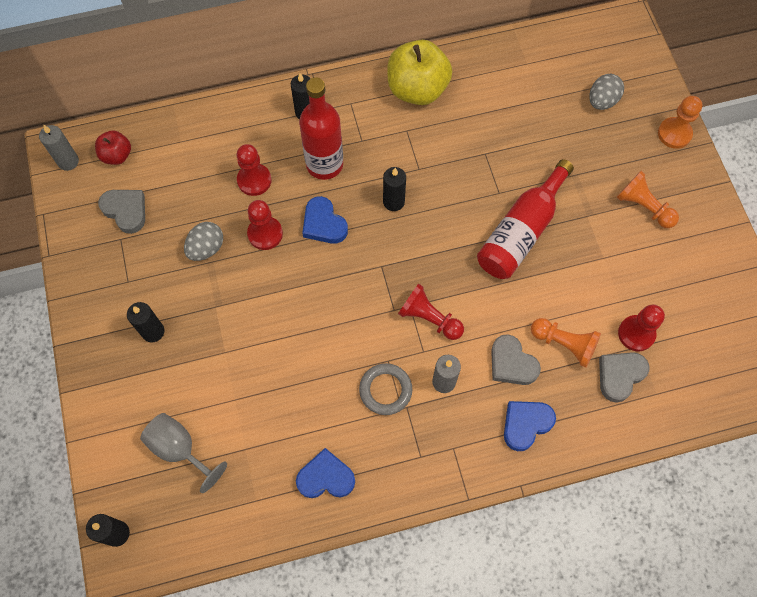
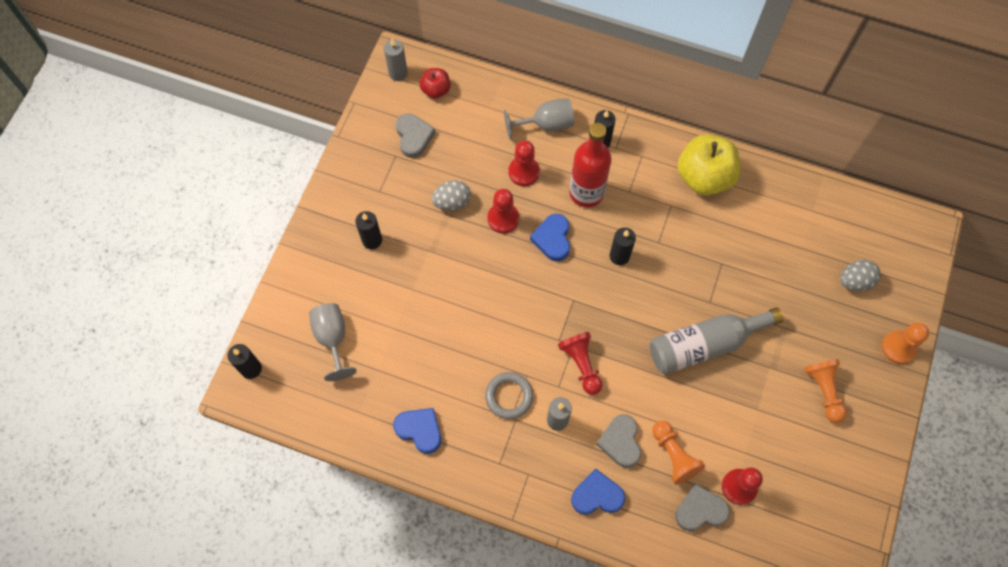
camera: 35 degrees right, 0 degrees up
red bottle [477,159,574,279] -> grey bottle [650,307,783,374]
none -> grey goblet [504,99,574,139]

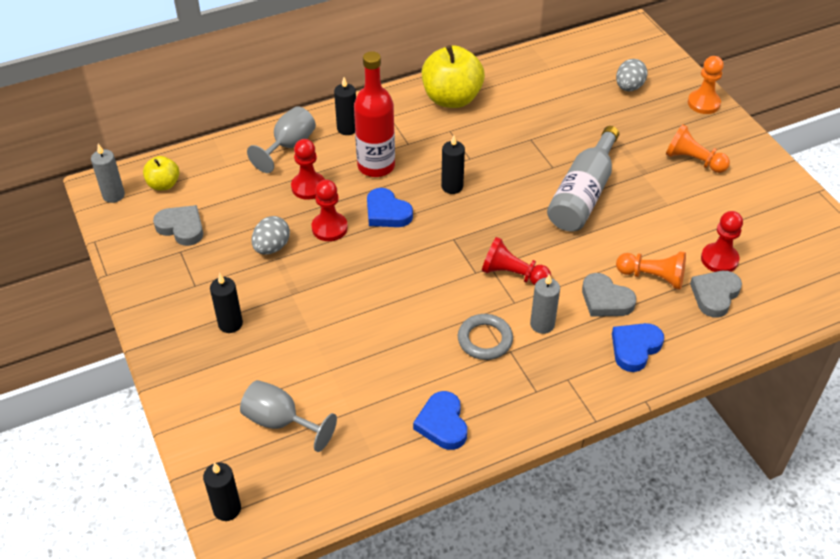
camera: 45 degrees left, 20 degrees down
blue heart [393,408,441,454] -> blue heart turned 90 degrees counterclockwise [413,391,467,450]
red apple [419,68,451,99] -> yellow apple [143,156,179,190]

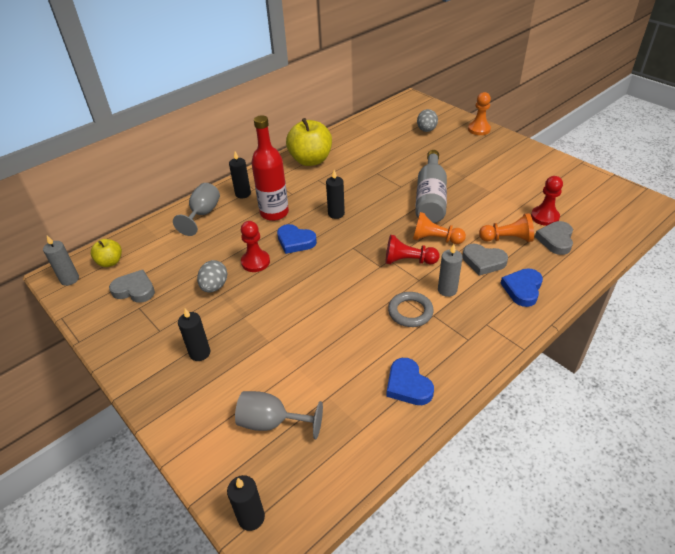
camera: 15 degrees left, 5 degrees down
red pawn [291,139,325,200] -> none
orange pawn [666,124,730,173] -> orange pawn moved to [413,212,466,244]

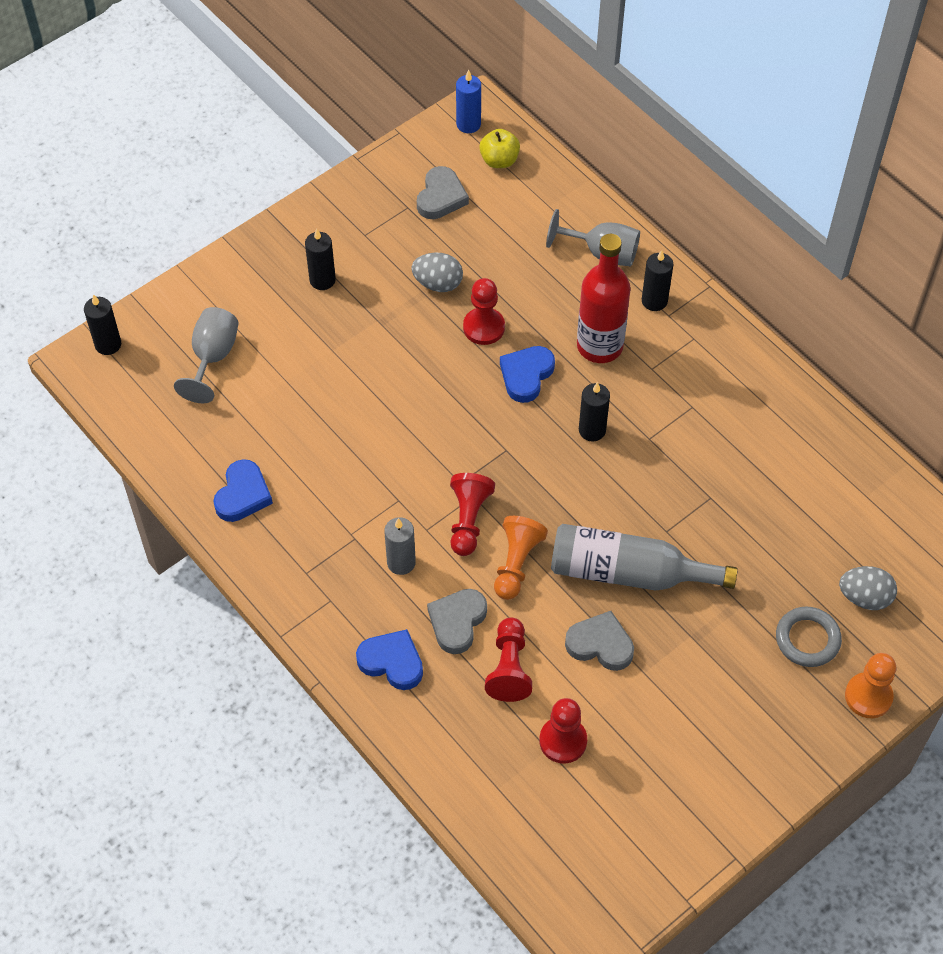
camera: 90 degrees right, 15 degrees up
grey candle [43,235,79,286] -> blue candle [456,70,481,133]
yellow apple [286,118,332,166] -> none
blue heart [386,358,434,405] -> blue heart turned 135 degrees clockwise [213,459,273,522]
grey ring [388,292,434,327] -> grey ring moved to [776,607,842,667]
orange pawn [479,213,534,242] -> red pawn [485,618,532,702]
grey heart [535,221,573,255] -> grey heart moved to [565,611,634,671]

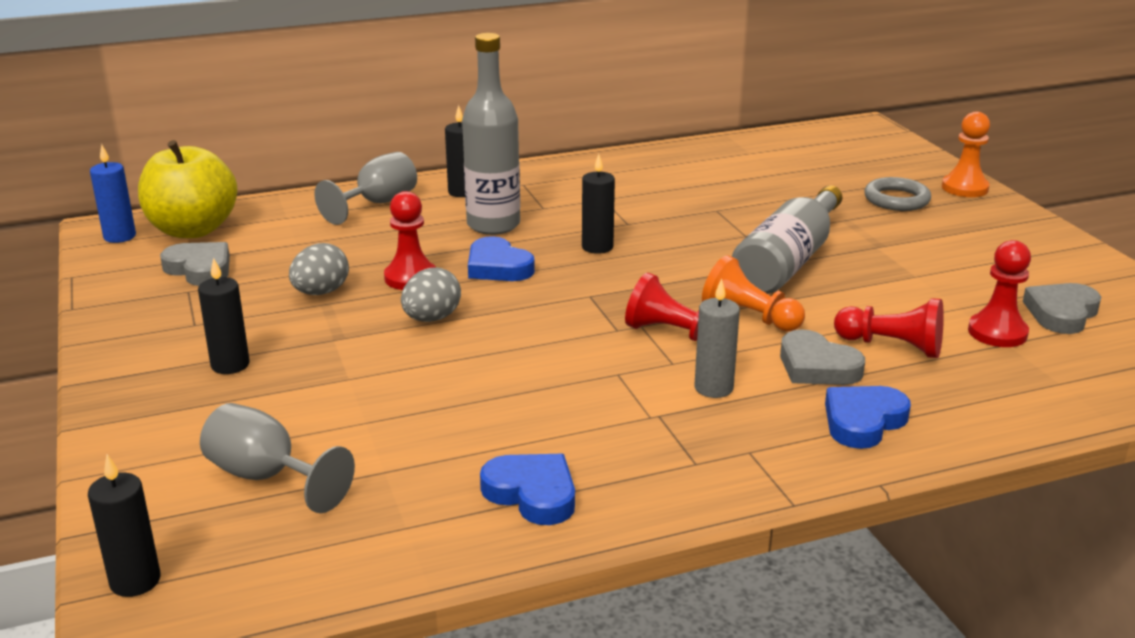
camera: 70 degrees left, 30 degrees down
yellow apple [479,129,520,168] -> yellow apple [138,140,237,238], size x1.91
grey heart [565,611,634,671] -> grey heart moved to [1023,283,1101,334]
red bottle [577,234,631,363] -> grey bottle [462,33,520,235]
grey egg [839,566,897,610] -> grey egg moved to [401,267,461,322]

